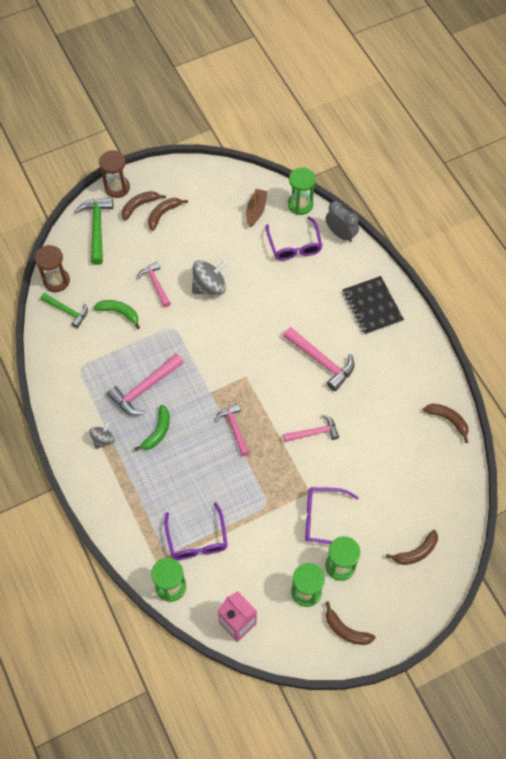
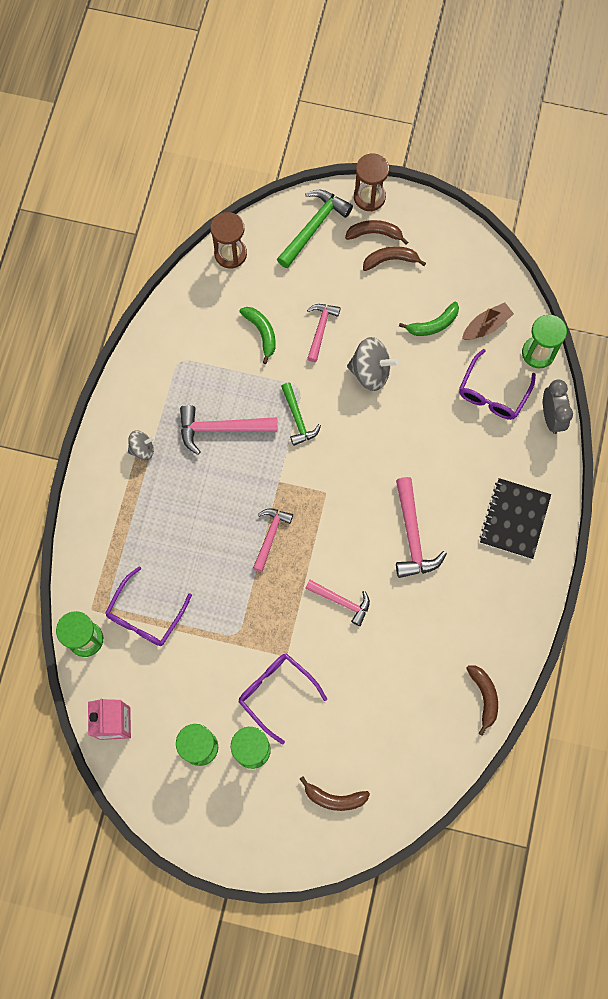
camera: 40 degrees right, 10 degrees up
green hammer [41,293,88,328] -> green hammer moved to [281,383,321,446]
green banana [134,405,170,451] -> green banana moved to [399,302,459,336]
brown banana [325,601,376,645] -> none

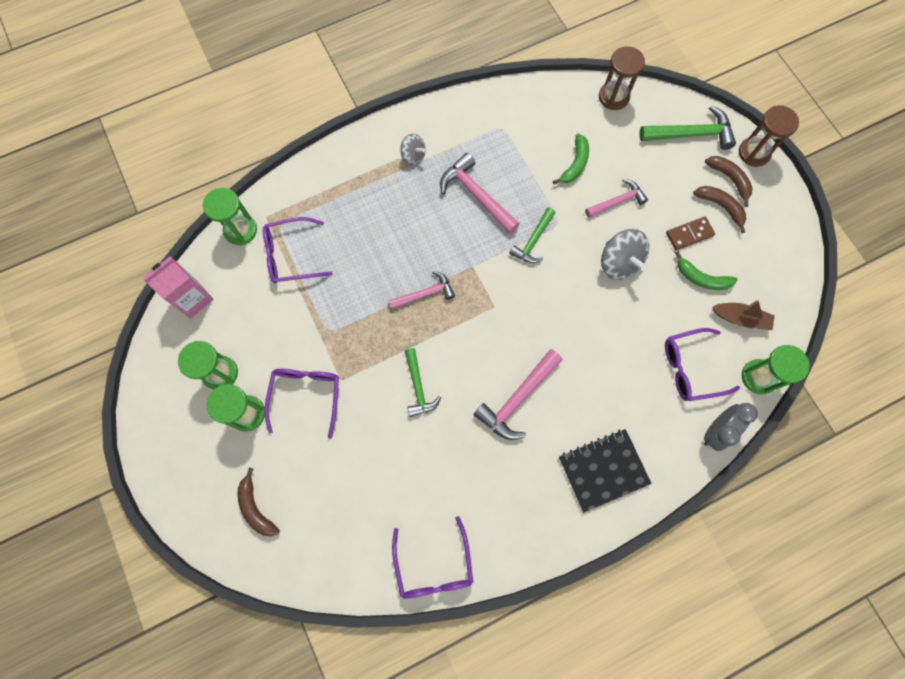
camera: 50 degrees right, 0 degrees up
pink hammer [305,580,370,626] -> green hammer [405,348,441,417]
brown banana [466,666,498,736] -> purple glasses [392,516,473,599]
none -> brown domino [666,216,715,250]

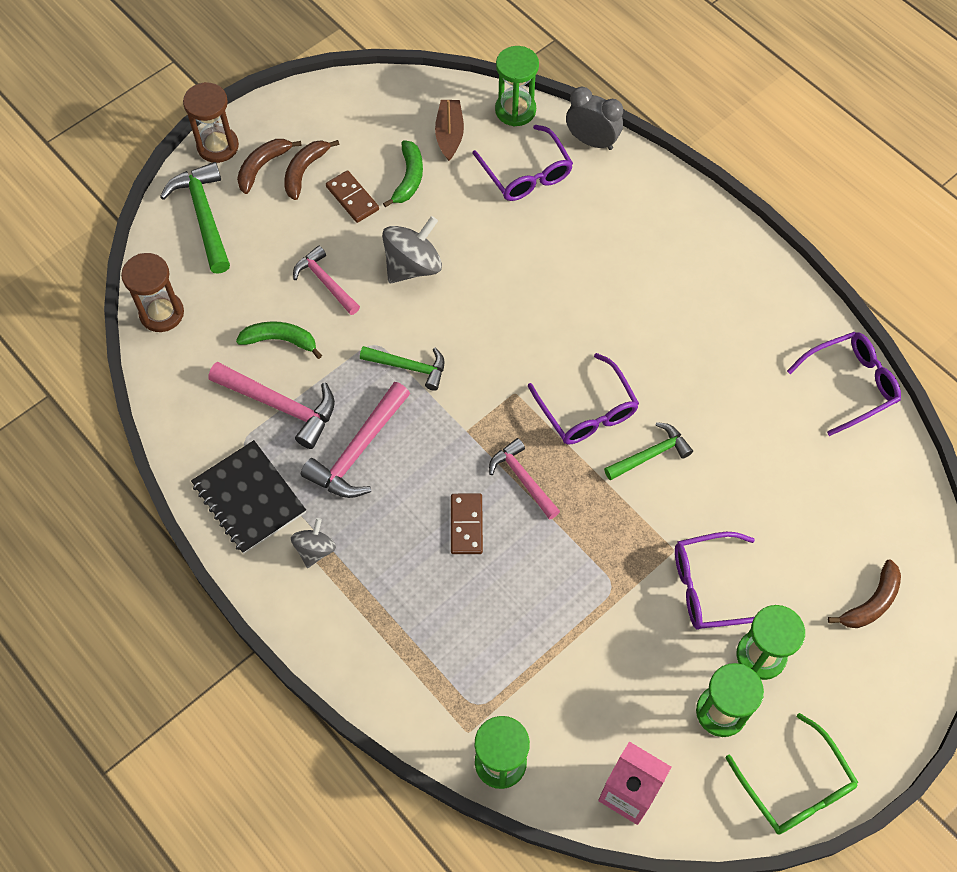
camera: 105 degrees left, 10 degrees down
purple glasses [263,217,333,284] -> purple glasses moved to [528,353,639,444]
pink hammer [473,349,562,440] -> pink hammer moved to [208,362,335,449]
black notebook [559,429,652,512] -> black notebook moved to [191,440,306,554]
none -> brown domino [451,493,483,554]
none -> green glasses [726,713,858,835]

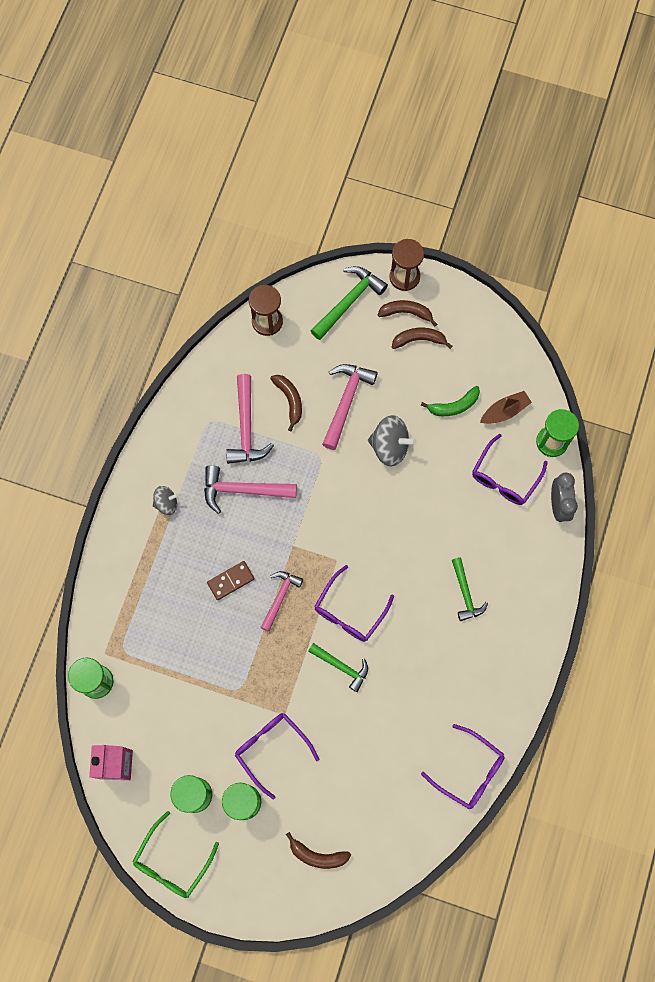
camera: 60 degrees right, 10 degrees up
black notebook [191,440,306,554] -> none
green banana [236,321,322,359] -> brown banana [270,375,302,431]
pink hammer [293,246,360,315] -> pink hammer [322,364,378,450], size x1.52
brown domino [326,170,379,223] -> none
green hammer [360,346,444,391] -> green hammer moved to [452,557,488,621]

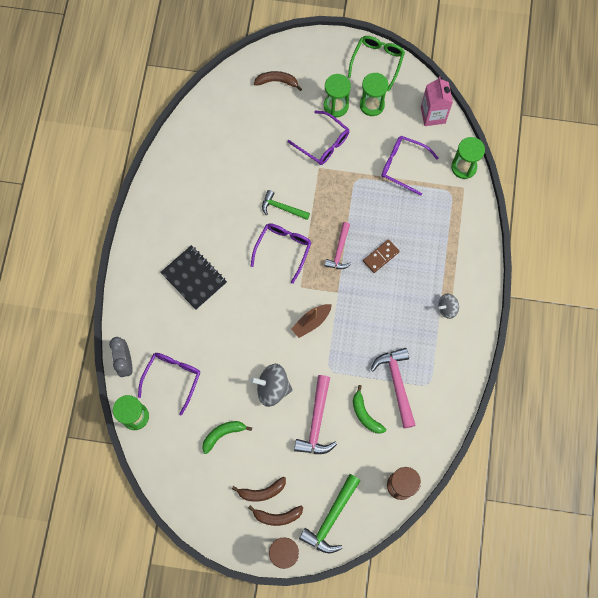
camera: 170 degrees right, 0 degrees up
pink hammer [204,465,297,514] -> none
brown banana [270,375,302,431] -> green banana [353,385,386,434]
purple glasses [421,724,505,809] -> purple glasses moved to [382,136,438,196]
green hammer [452,557,488,621] -> black notebook [160,245,227,310]
brown boat [480,391,532,424] -> brown boat moved to [291,304,332,338]

